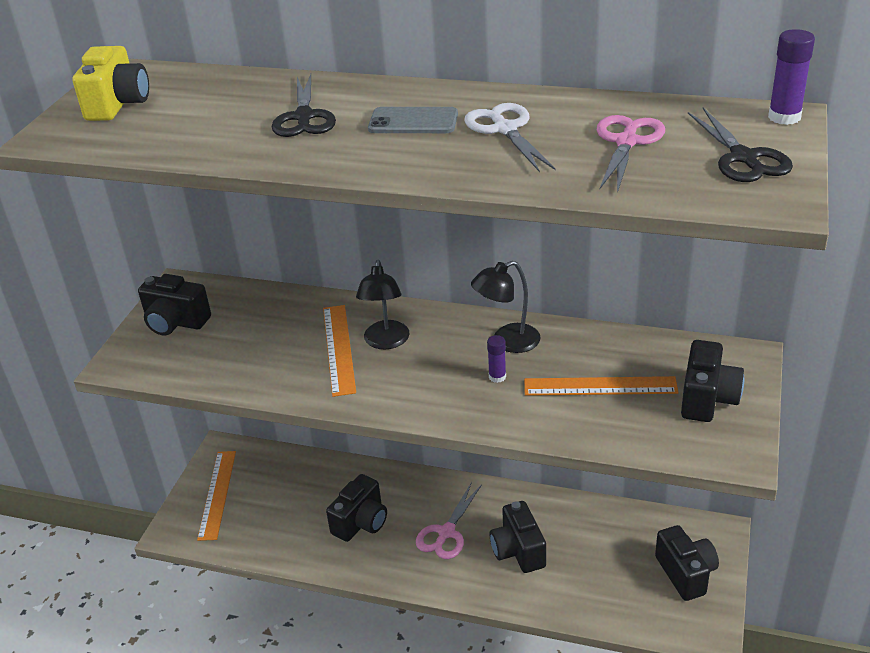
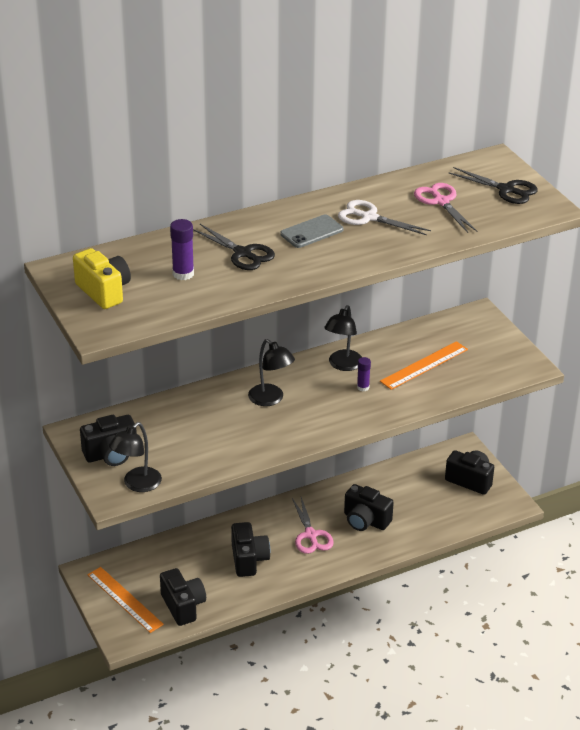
camera: 45 degrees left, 0 degrees up
orange ruler [323,305,356,397] -> none
black camera [681,340,744,422] -> black camera moved to [160,568,206,626]
purple glue stick [768,29,815,125] -> purple glue stick moved to [170,219,194,280]
none -> black lamp [109,422,162,492]

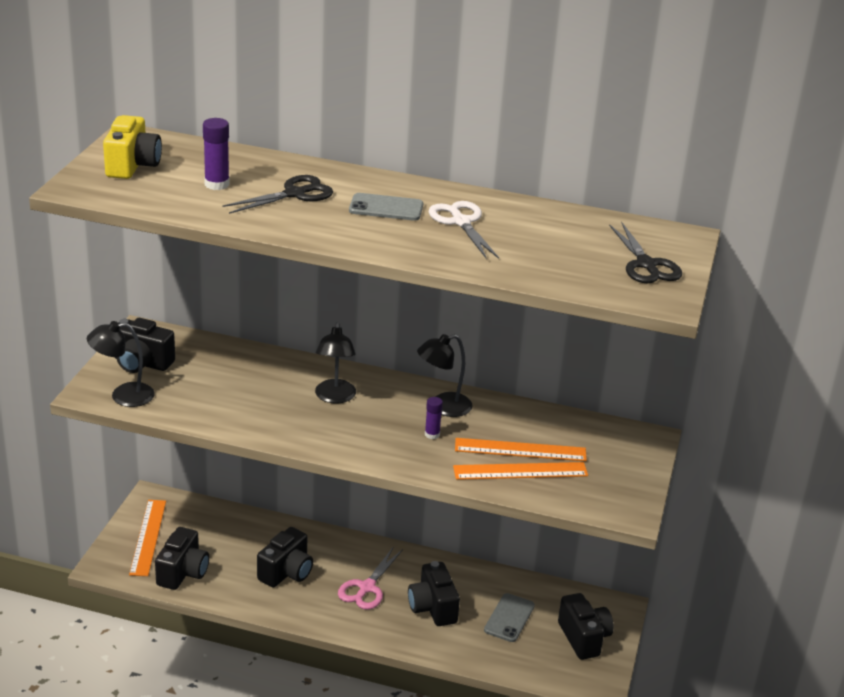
camera: 40 degrees right, 5 degrees down
black scissors [193,224,275,270] -> black scissors turned 120 degrees counterclockwise [222,175,333,214]
pink scissors [414,183,478,233] -> none
none -> orange ruler [453,462,588,480]
none -> grey phone [484,593,535,642]

